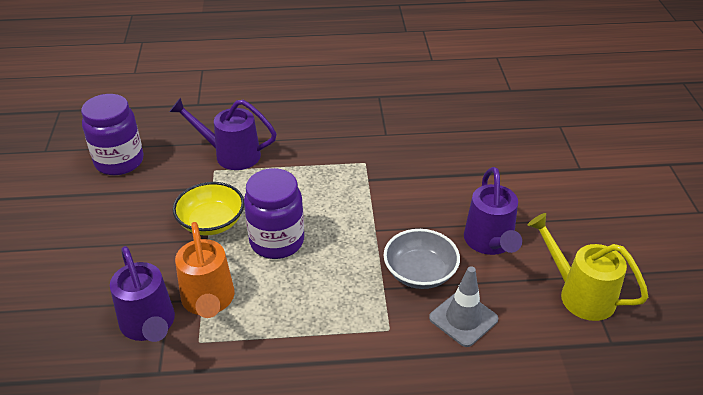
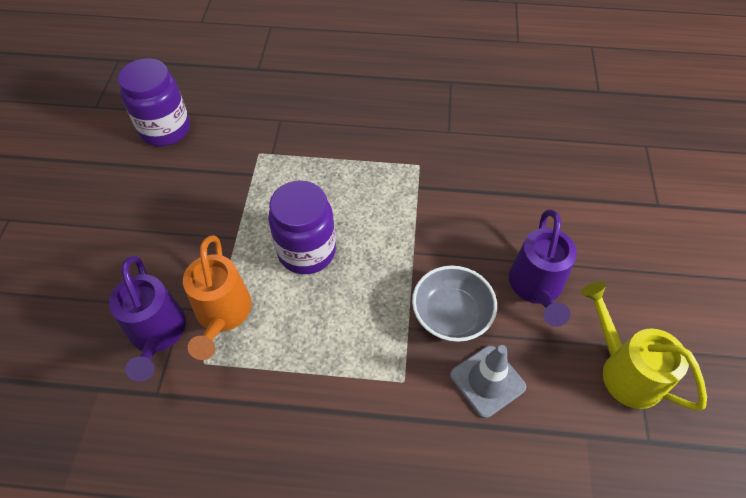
camera: 10 degrees right, 15 degrees up
purple watering can [170,98,277,170] -> none
yellow bowl [173,182,244,235] -> none

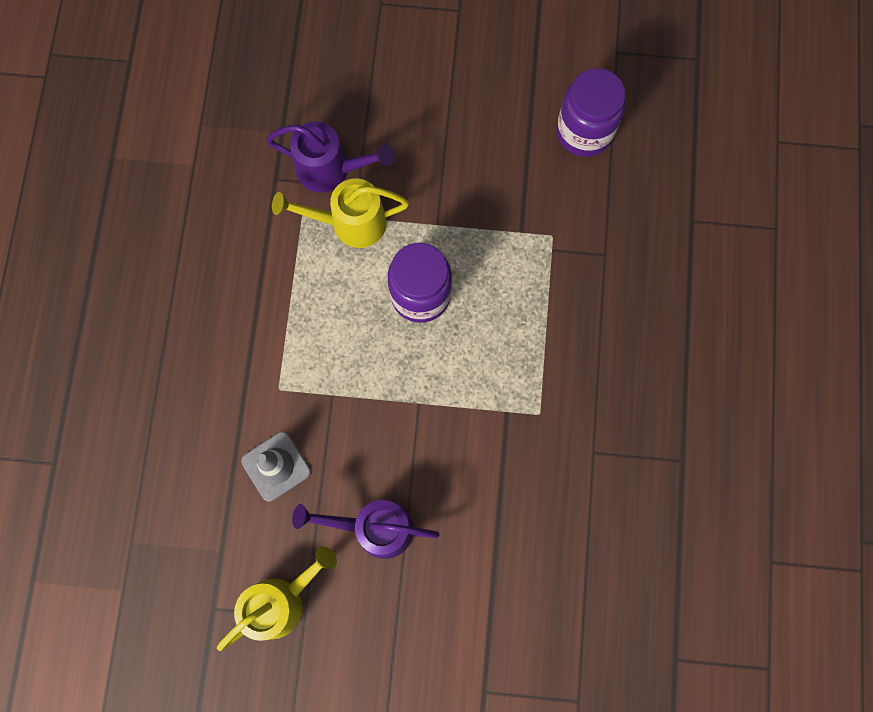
camera: 90 degrees right, 20 degrees up
purple watering can [109,256,186,382] -> purple watering can turned 150 degrees counterclockwise [266,121,395,193]
orange watering can [183,235,252,360] -> yellow watering can [272,178,409,248]
grey bowl [412,265,497,342] -> none

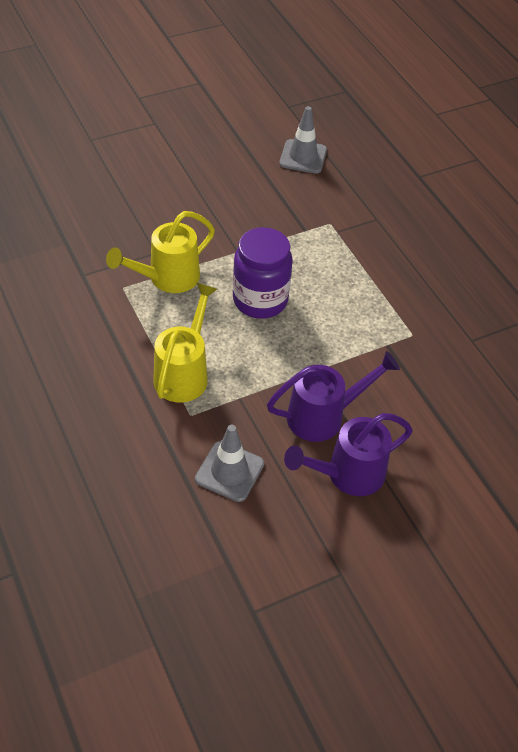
camera: 35 degrees left, 25 degrees down
yellow watering can [217,546,337,651] -> yellow watering can moved to [153,283,217,403]
purple watering can [266,121,395,193] -> purple watering can moved to [267,351,400,442]
purple jar [557,68,626,157] -> grey traffic cone [279,106,327,174]

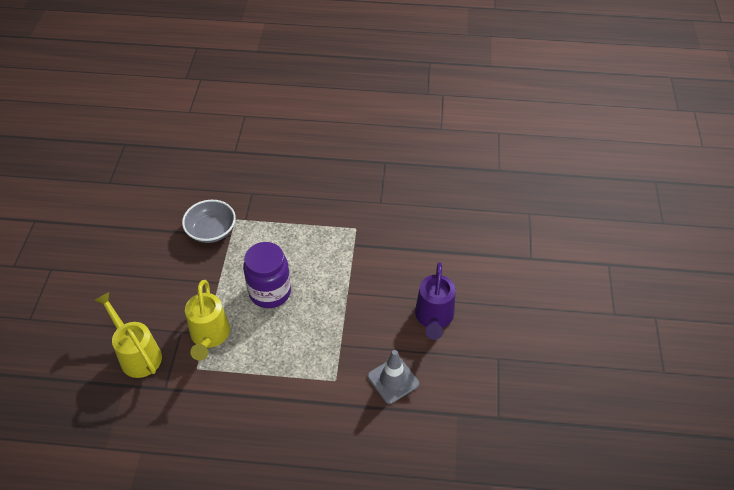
camera: 55 degrees left, 0 degrees up
yellow watering can [153,283,217,403] -> yellow watering can moved to [94,292,162,378]
purple watering can [267,351,400,442] -> none
grey traffic cone [279,106,327,174] -> none
none -> grey bowl [182,200,236,243]

